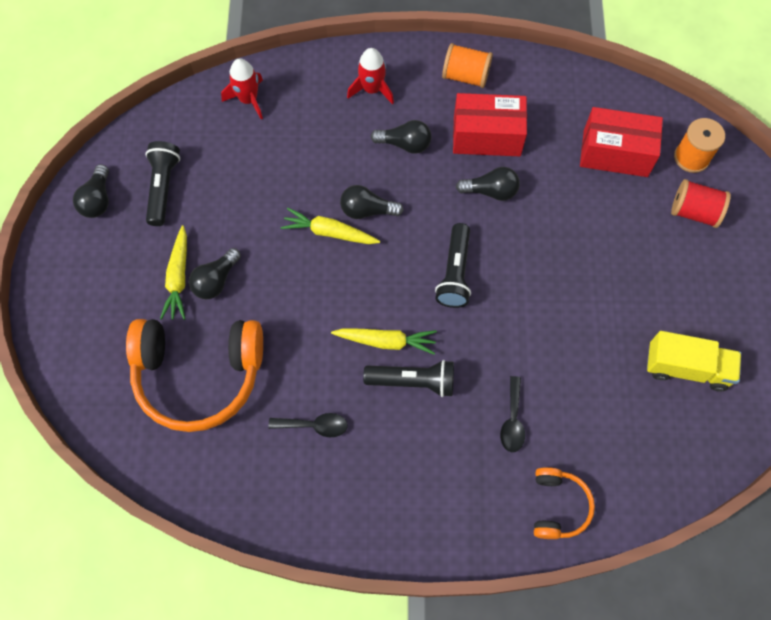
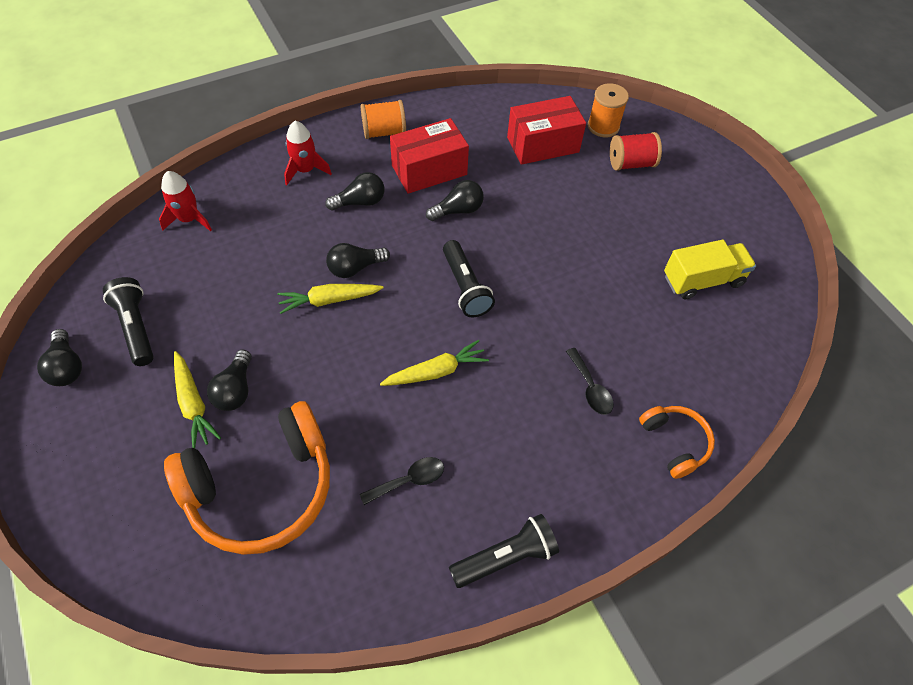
camera: 30 degrees left, 10 degrees down
black flashlight [363,360,454,397] -> black flashlight moved to [449,514,559,588]

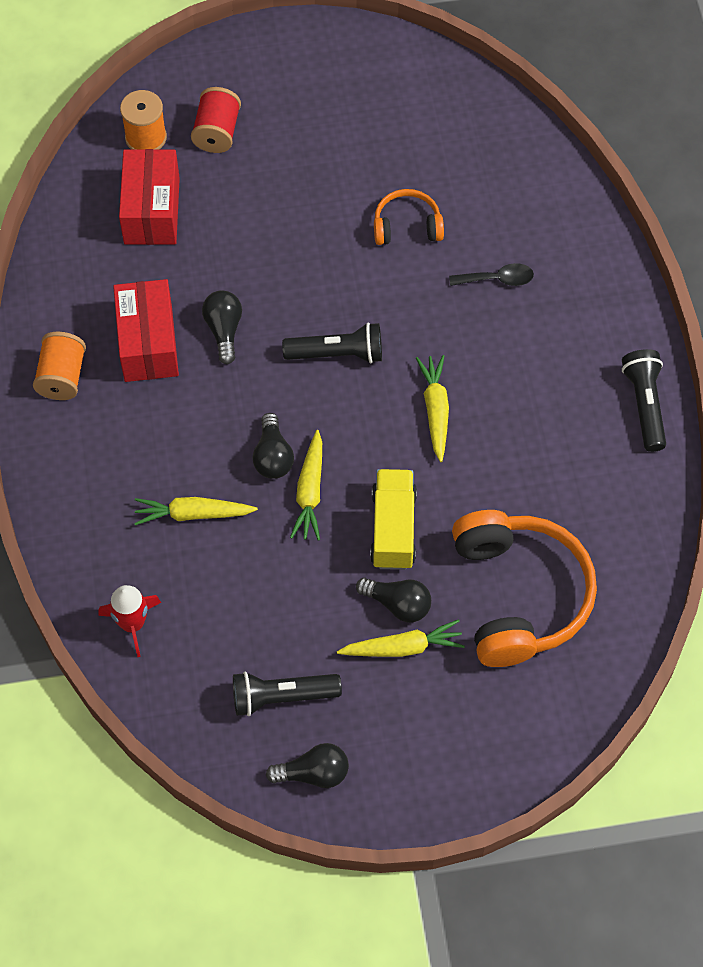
camera: 70 degrees left, 5 degrees up
red rocket [284,121,332,185] -> none
black light bulb [325,172,384,211] -> none
black spoon [360,457,444,505] -> none
orange headphones [639,406,715,479] -> orange headphones moved to [374,189,444,245]
yellow truck [664,240,756,299] -> yellow truck moved to [370,469,417,570]
none -> yellow carrot [134,497,258,525]

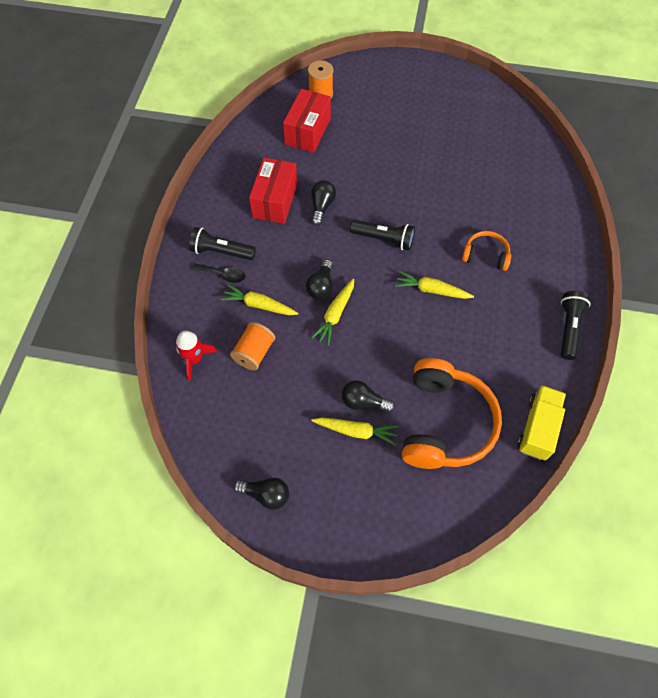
camera: 20 degrees right, 0 degrees up
orange spool [33,332,86,400] -> orange spool moved to [230,322,275,370]
red spool [191,87,241,153] -> none
black flashlight [233,672,342,716] -> black flashlight moved to [189,227,256,260]
black light bulb [356,577,431,622] -> black light bulb turned 150 degrees clockwise [342,380,395,412]
yellow truck [370,469,417,570] -> yellow truck moved to [517,385,566,460]
orange headphones [374,189,444,245] -> orange headphones moved to [462,231,511,271]
yellow carrot [416,355,449,462] -> yellow carrot turned 90 degrees counterclockwise [395,271,474,299]
black spoon [449,263,534,286] -> black spoon moved to [191,263,245,283]

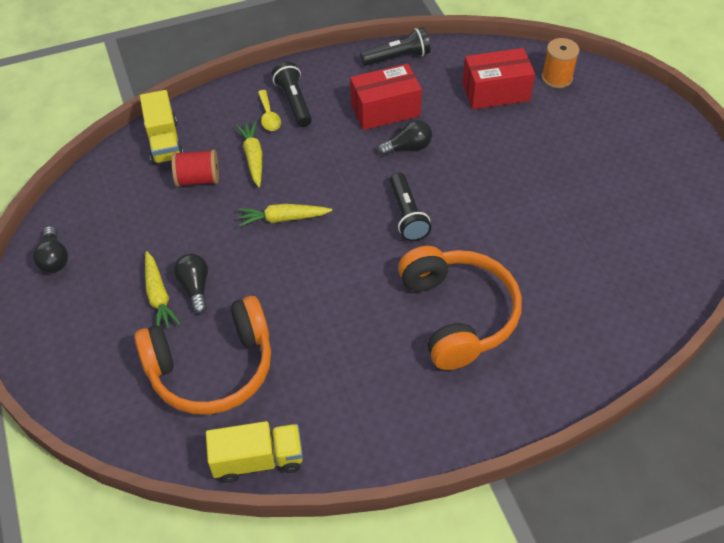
camera: 60 degrees right, 10 degrees down
red rocket [176,331,217,381] -> yellow truck [140,90,183,165]
black spoon [191,263,245,283] -> yellow spoon [258,90,281,131]
orange spool [230,322,275,370] -> red spool [171,150,219,187]
black light bulb [306,259,333,300] -> none
yellow carrot [395,271,474,299] -> none
orange headphones [462,231,511,271] -> orange headphones [398,246,522,370], size x2.00
black flashlight [561,291,590,360] -> black flashlight moved to [360,27,430,66]

